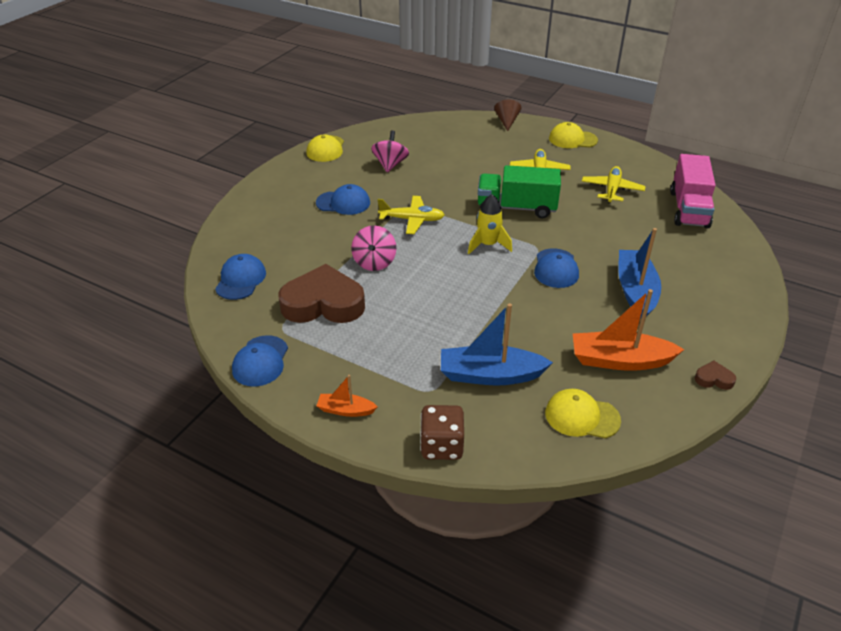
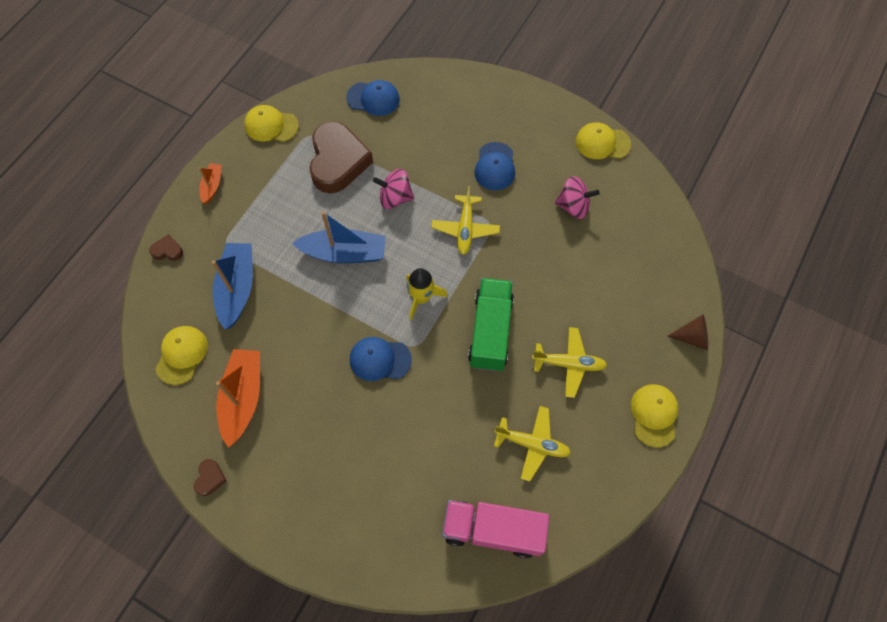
camera: 90 degrees right, 25 degrees up
blue cap [232,335,288,387] -> yellow cap [244,105,299,142]
brown dice [420,405,464,460] -> brown heart [149,234,183,261]
blue boat [618,228,661,318] -> blue boat moved to [292,211,386,263]

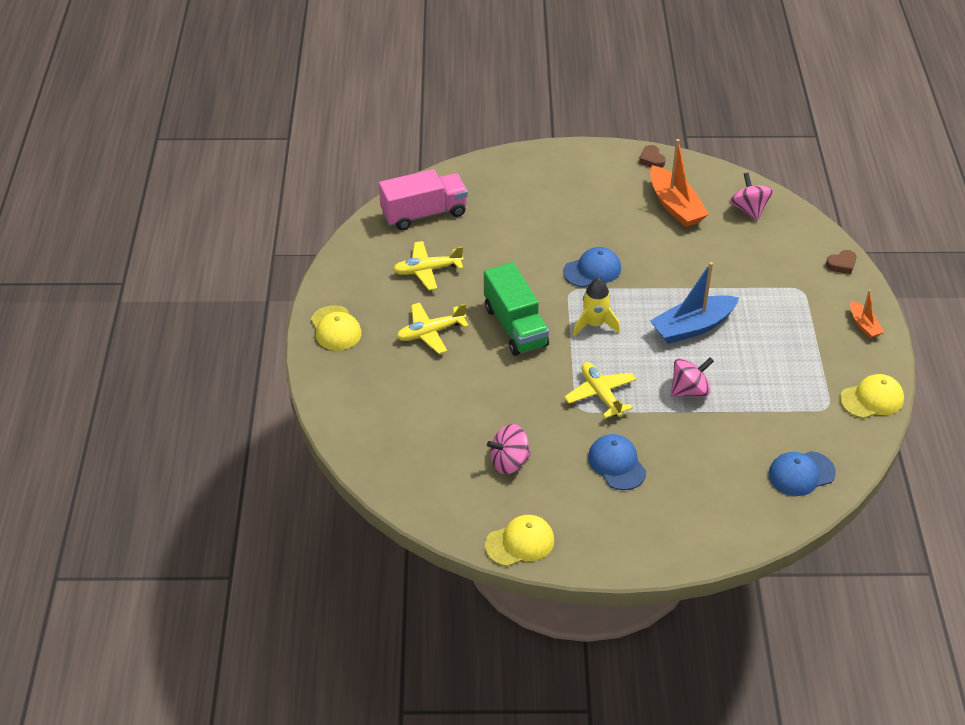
camera: 150 degrees right, 20 degrees down
yellow cap [156,326,208,385] -> pink spinning top [730,173,773,221]
blue boat [212,243,253,330] -> none
brown heart [309,122,373,193] -> none
brown cone [668,315,708,350] -> none

